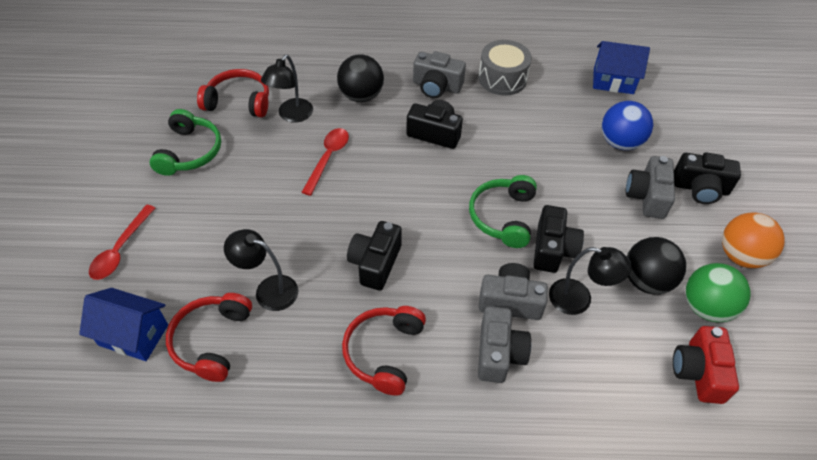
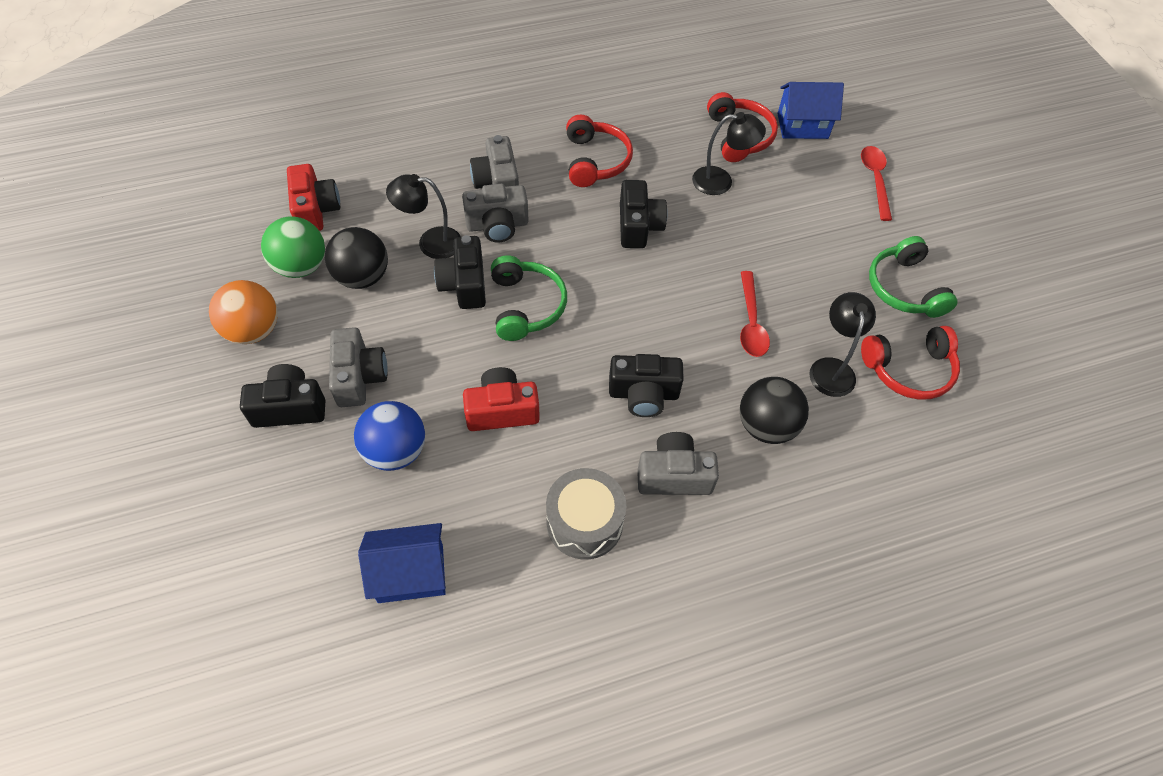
camera: 160 degrees right, 5 degrees up
none -> red camera [463,367,540,431]

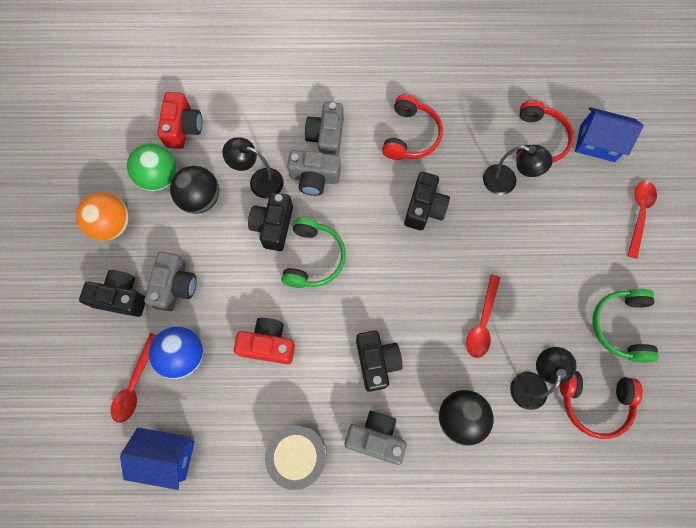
camera: 20 degrees right, 15 degrees up
black camera [609,354,684,417] -> black camera turned 120 degrees counterclockwise [356,330,403,392]
none -> red spoon [111,333,156,423]

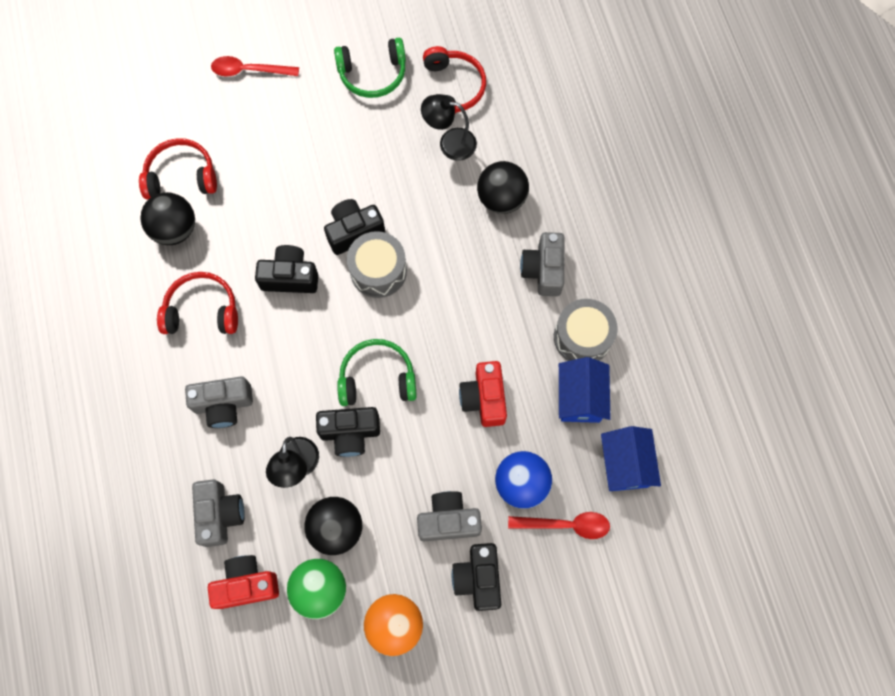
camera: 105 degrees left, 0 degrees up
grey camera [287,150,341,196] -> grey camera moved to [192,479,245,547]
black camera [356,330,403,392] -> black camera moved to [324,199,385,255]
red spoon [466,274,500,358] -> none
black lamp [483,145,553,195] -> none
blue house [575,107,643,162] -> blue house moved to [559,357,611,423]
none -> black ball [140,192,195,245]
none -> grey drum [347,231,407,298]

